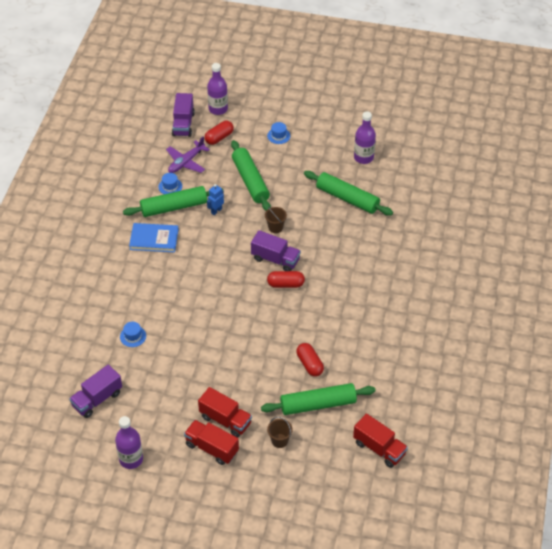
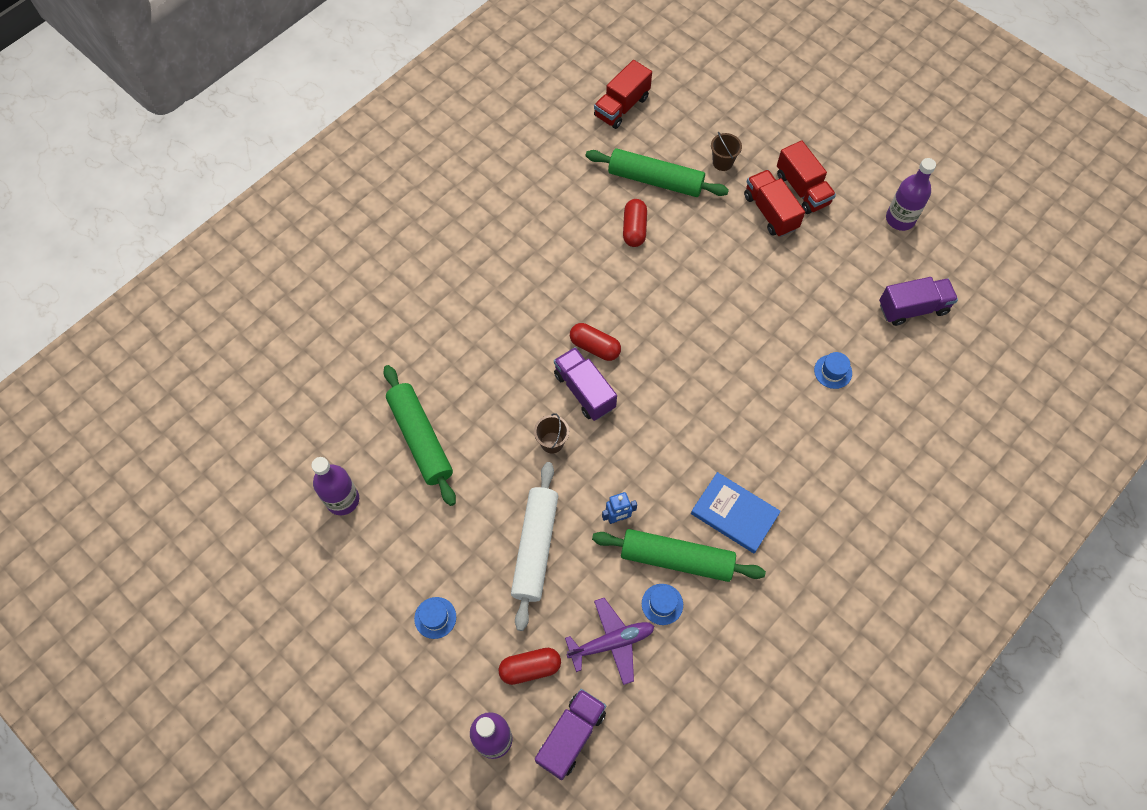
camera: 150 degrees left, 15 degrees up
green rolling pin [231,140,271,211] -> white rolling pin [511,462,558,631]
red truck [353,413,408,468] -> red truck turned 120 degrees counterclockwise [594,60,652,129]

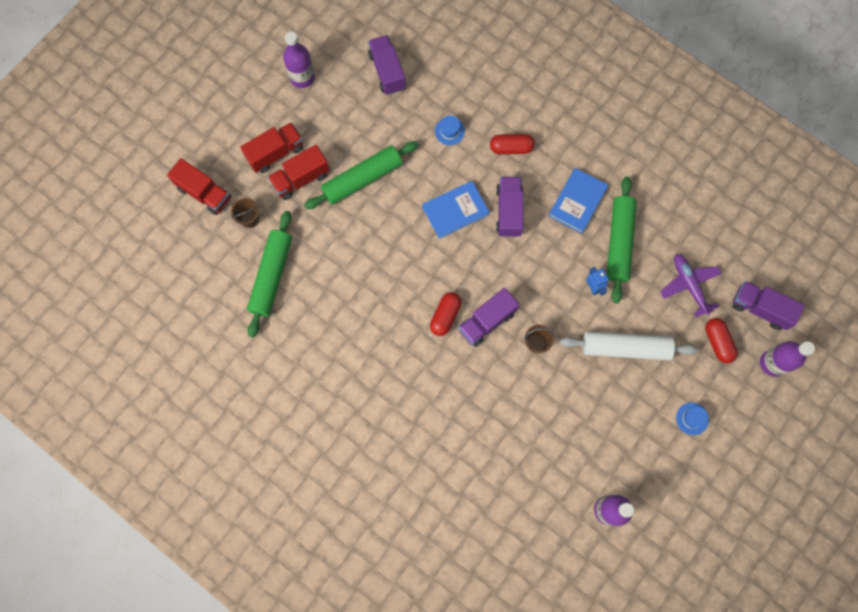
camera: 95 degrees left, 10 degrees up
green rolling pin [384,365,456,506] -> green rolling pin moved to [304,141,418,209]
red truck [594,60,652,129] -> red truck moved to [167,158,231,215]
red capsule [623,199,647,247] -> red capsule moved to [490,134,535,154]
blue hat [642,584,683,625] -> none
none -> blue book [422,181,490,239]
none -> purple truck [496,177,523,237]

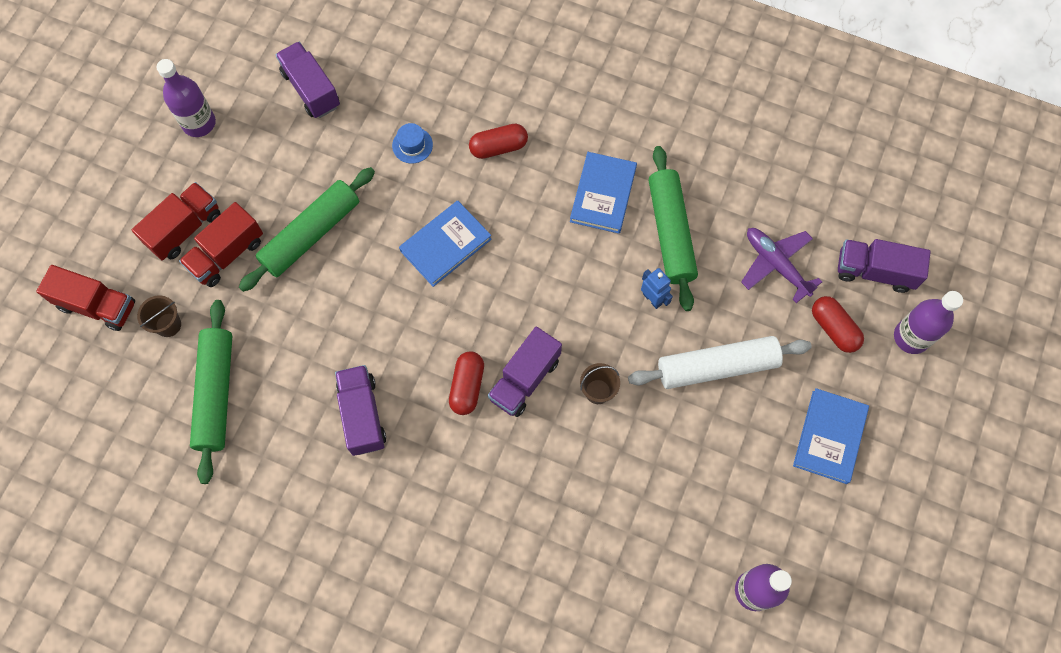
camera: 15 degrees left, 5 degrees down
purple truck [496,177,523,237] -> purple truck moved to [335,365,386,456]
blue hat [676,403,709,435] -> blue book [793,388,869,484]

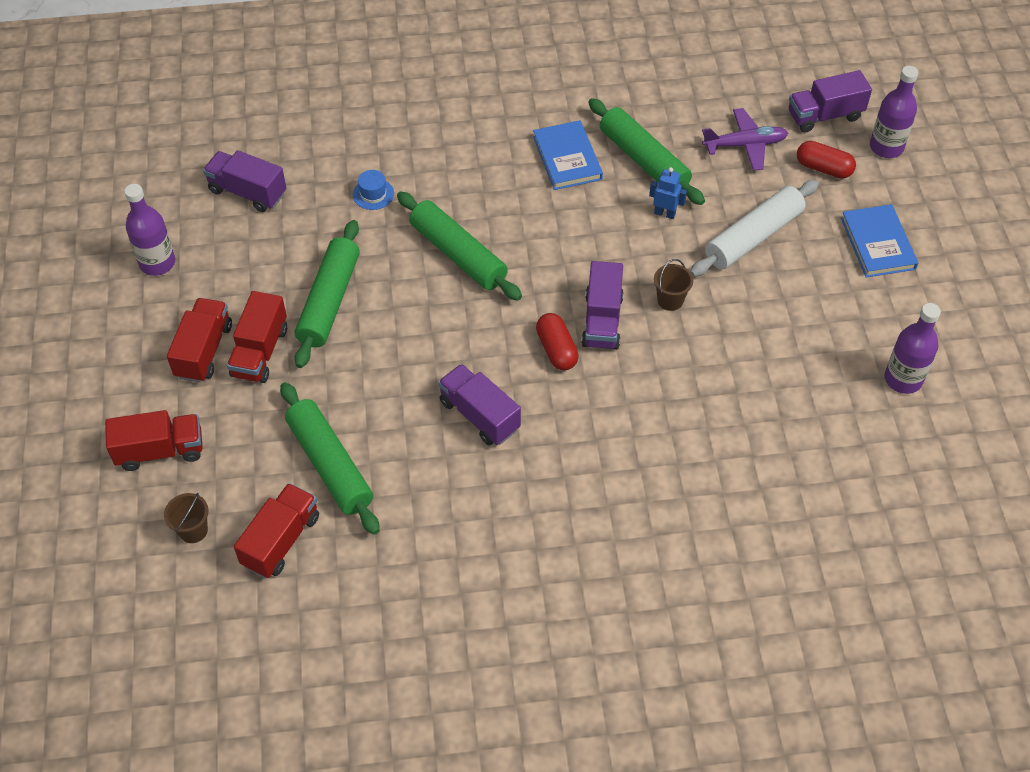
camera: 30 degrees left, 15 degrees down
brown bucket [137,295,181,337] -> brown bucket moved to [164,493,208,543]
blue book [399,200,492,287] -> green rolling pin [397,192,522,301]
red capsule [469,124,528,159] -> none
purple plane [741,228,822,303] -> purple plane turned 150 degrees clockwise [702,108,788,171]
none -> red truck [234,483,319,578]

